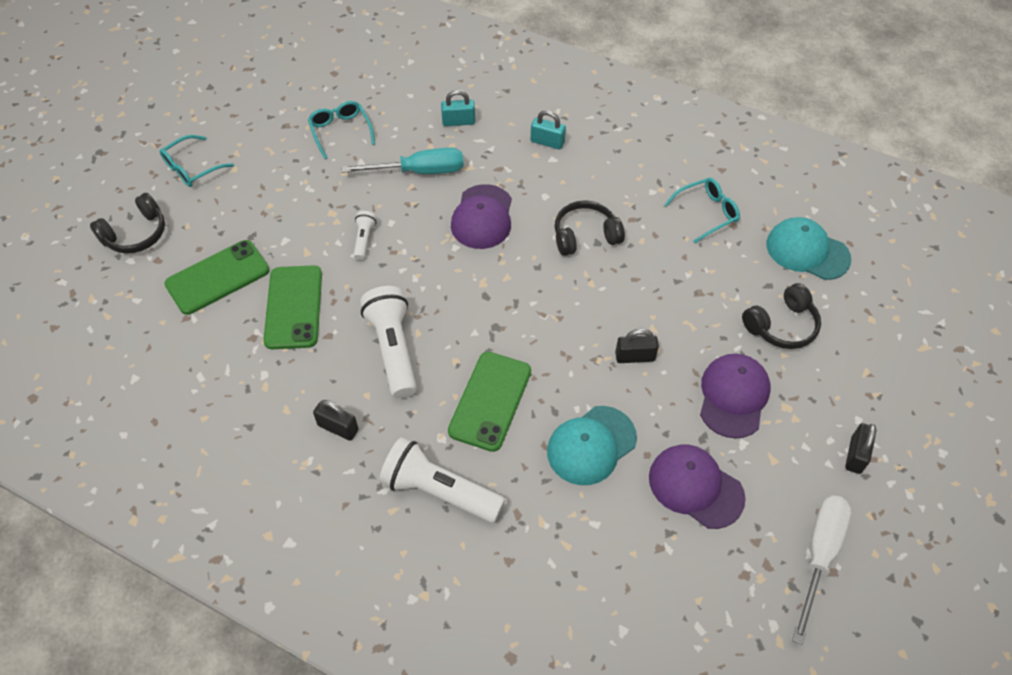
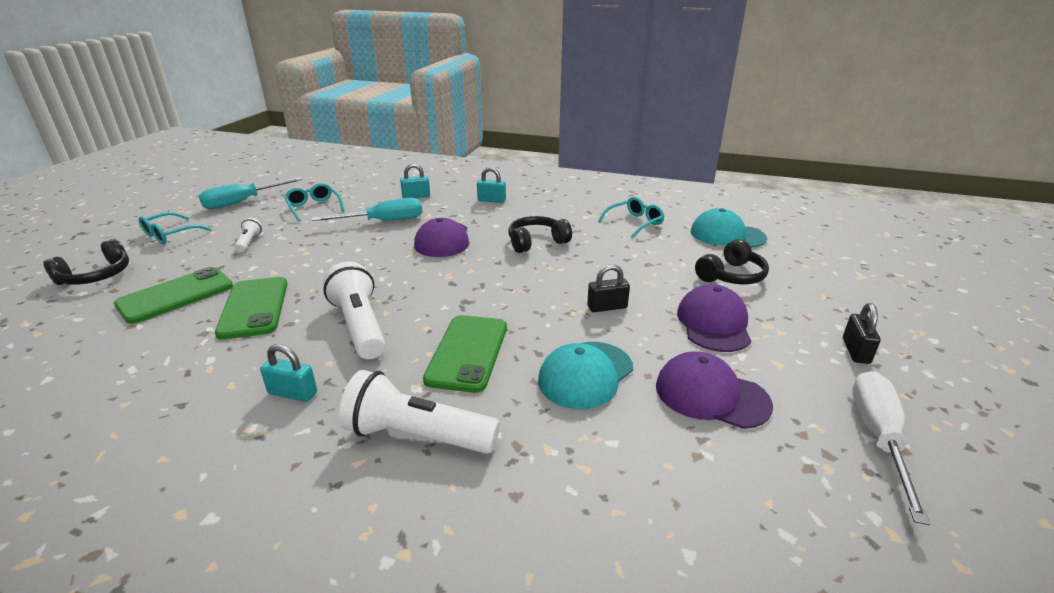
camera: 10 degrees left, 25 degrees down
black padlock [313,400,359,441] -> turquoise padlock [260,344,317,402]
white flashlight [353,211,377,260] -> white flashlight moved to [234,218,262,252]
none -> turquoise screwdriver [199,177,303,209]

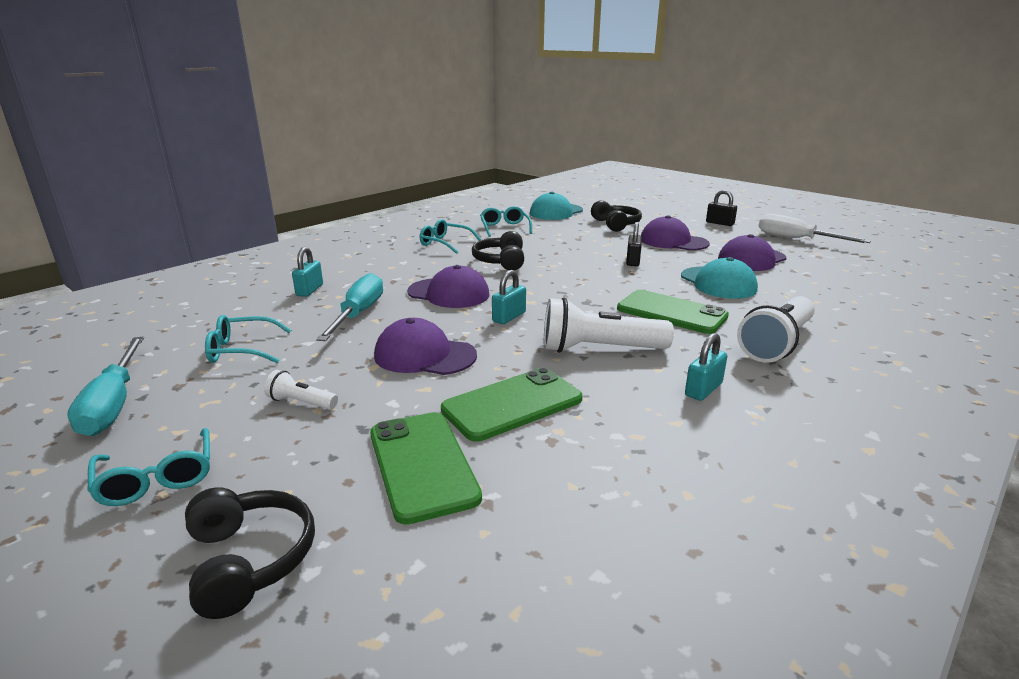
camera: 65 degrees left, 5 degrees down
green phone [215,277,288,339] -> green phone turned 45 degrees counterclockwise [441,368,583,442]
turquoise padlock [477,167,506,203] -> turquoise padlock moved to [492,270,526,324]
none -> purple cap [374,318,477,375]
none -> turquoise glasses [420,219,481,254]

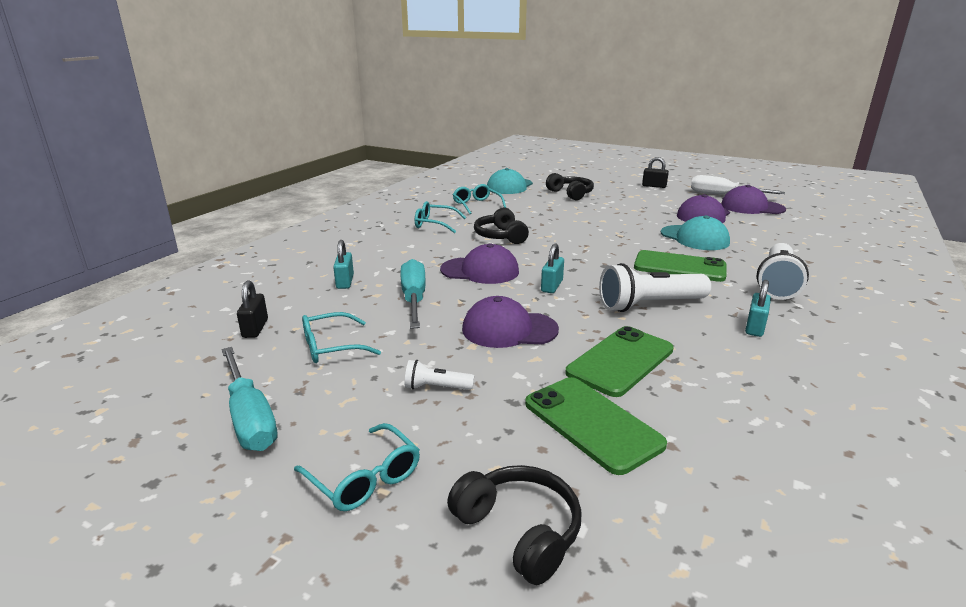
camera: 15 degrees left, 0 degrees up
black padlock [626,222,642,266] -> black padlock moved to [237,280,268,338]
purple cap [641,215,710,251] -> purple cap moved to [721,185,786,214]

